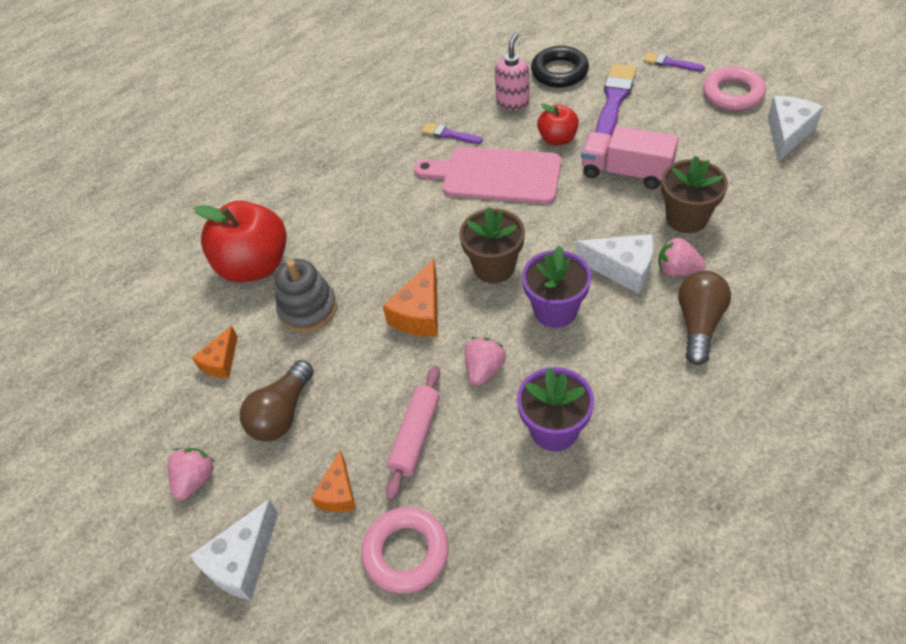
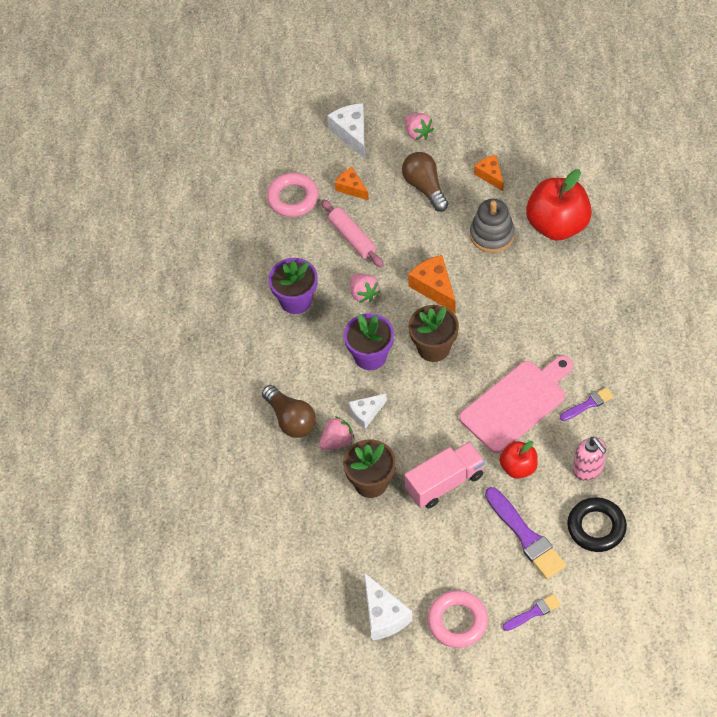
camera: 125 degrees right, 5 degrees up
white cheese [576,234,653,294] -> white cheese [349,394,387,429], size x0.65

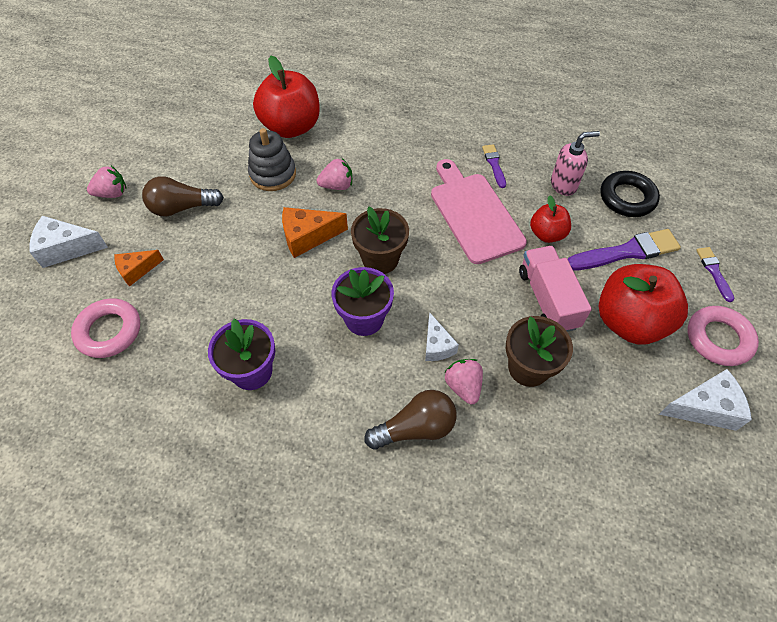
camera: 75 degrees left, 0 degrees up
pink rolling pin [321,199,384,267] -> none
pink strawberry [350,273,380,303] -> pink strawberry moved to [316,158,352,190]
orange cheese [474,155,504,191] -> none
none -> red apple [599,264,688,345]

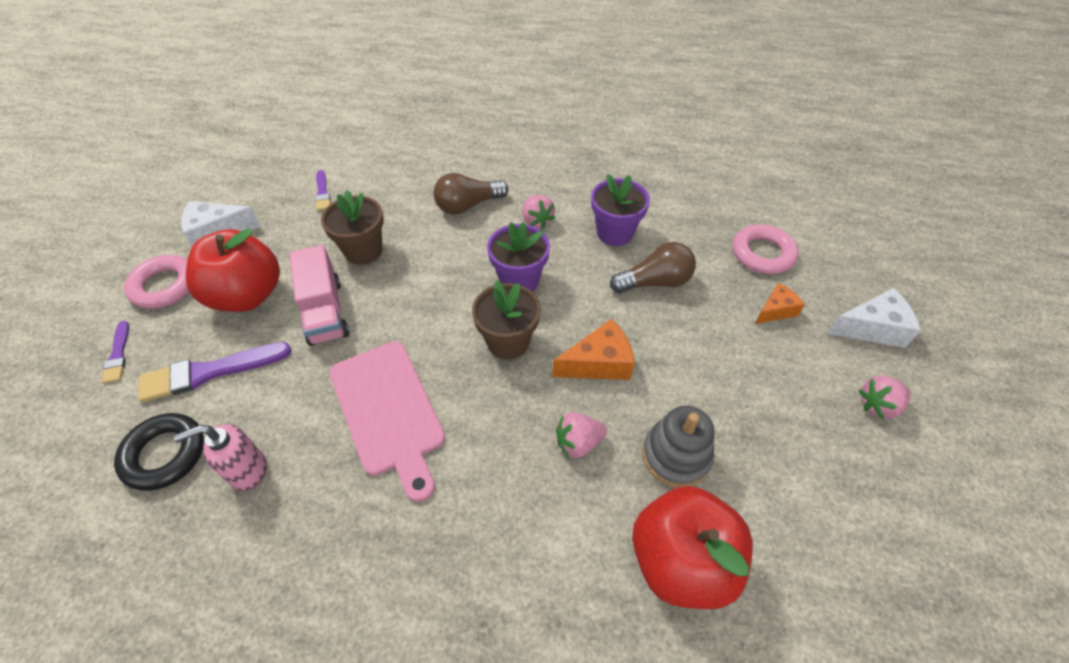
camera: 175 degrees right, 5 degrees down
brown light bulb [142,176,224,217] -> brown light bulb moved to [610,242,696,293]
white cheese [425,312,459,361] -> none
pink strawberry [444,359,483,404] -> pink strawberry moved to [522,195,555,229]
purple brush [482,144,506,188] -> purple brush moved to [315,170,331,211]
red apple [530,195,571,243] -> none

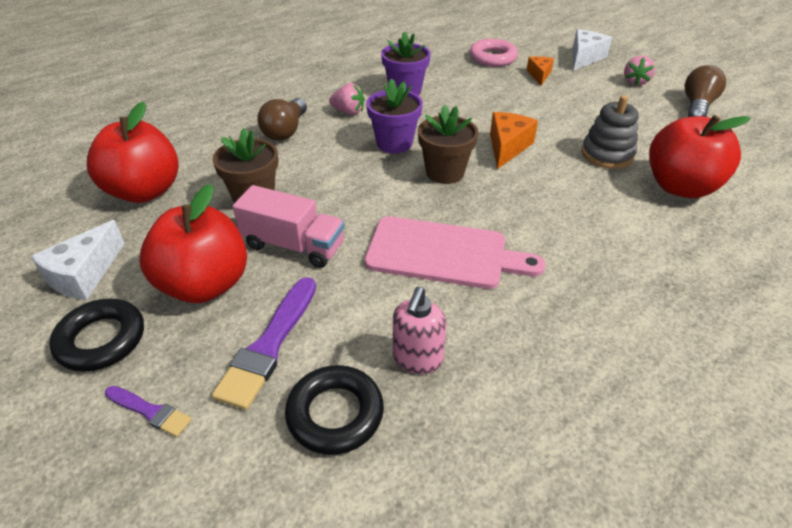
camera: 50 degrees left, 10 degrees down
pink ring [124,255,189,309] -> black ring [49,299,144,372]
purple brush [315,170,331,211] -> red apple [87,101,179,203]
pink strawberry [556,412,607,458] -> none
brown light bulb [610,242,696,293] -> brown light bulb moved to [685,65,726,117]

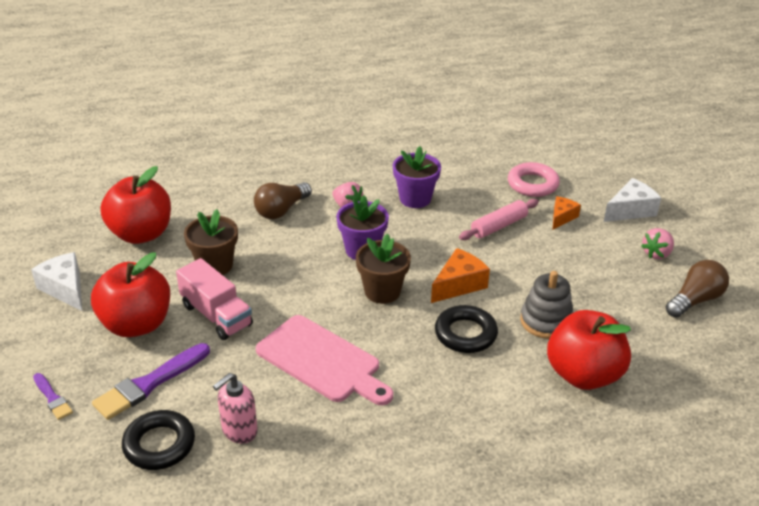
camera: 25 degrees right, 5 degrees down
white cheese [31,220,125,300] -> white cheese turned 90 degrees clockwise [31,252,82,311]
black ring [49,299,144,372] -> black ring moved to [435,305,498,353]
none -> pink rolling pin [459,199,539,240]

